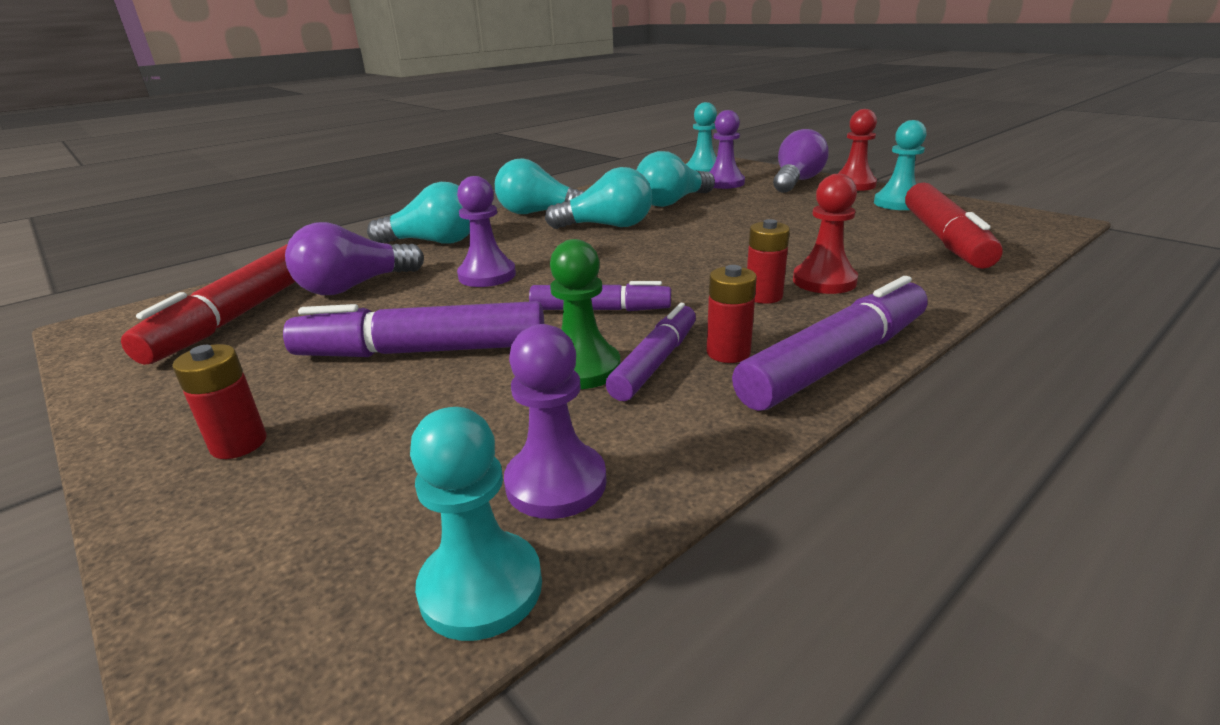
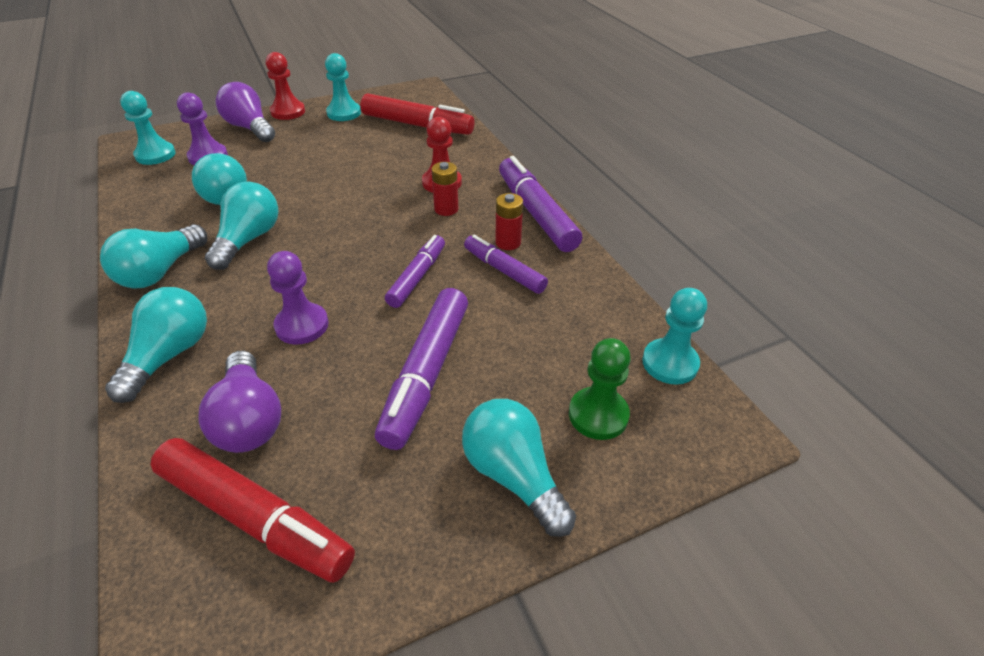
camera: 75 degrees left, 15 degrees up
red battery [172,344,267,459] -> turquoise light bulb [462,399,576,537]
purple pawn [504,324,607,519] -> none
green pawn [550,239,621,389] -> green pawn moved to [569,338,631,440]

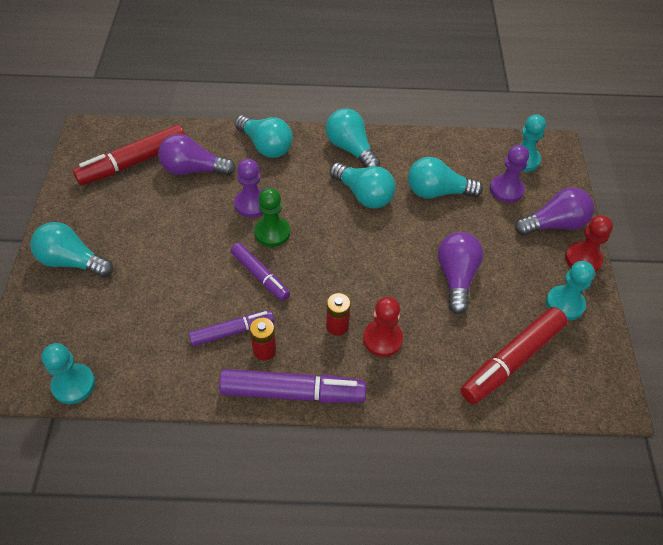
camera: 115 degrees right, 10 degrees up
purple marker [375,288,468,450] -> none
turquoise light bulb [462,399,576,537] -> turquoise light bulb turned 150 degrees counterclockwise [30,222,113,277]
green pawn [569,338,631,440] -> green pawn moved to [254,188,290,247]
none -> purple light bulb [438,232,483,314]

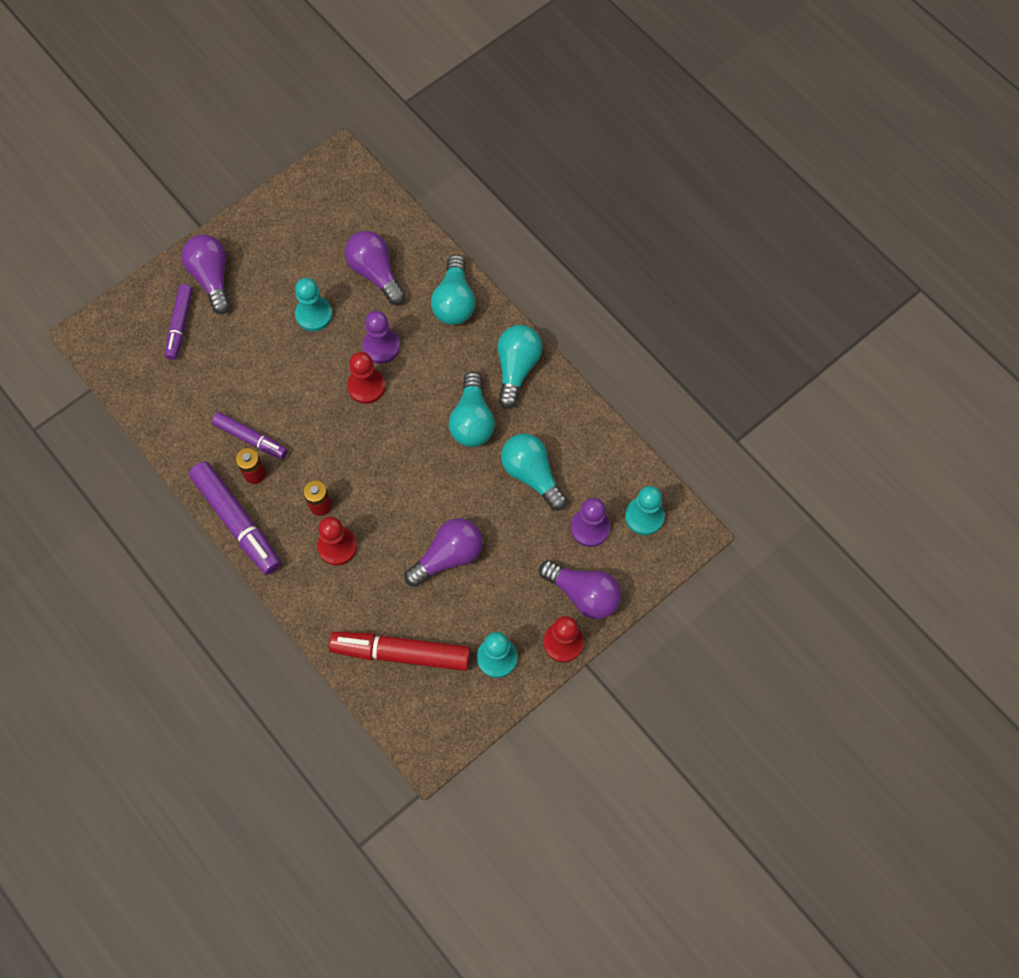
camera: 50 degrees right, 15 degrees up
turquoise light bulb [30,222,113,277] -> purple light bulb [181,235,230,314]
turquoise pawn [42,343,95,404] -> turquoise pawn moved to [295,278,332,331]
red marker [73,125,185,185] -> none
purple marker [231,243,290,301] -> purple marker moved to [165,284,193,360]
green pawn [254,188,290,247] -> red pawn [347,352,385,404]

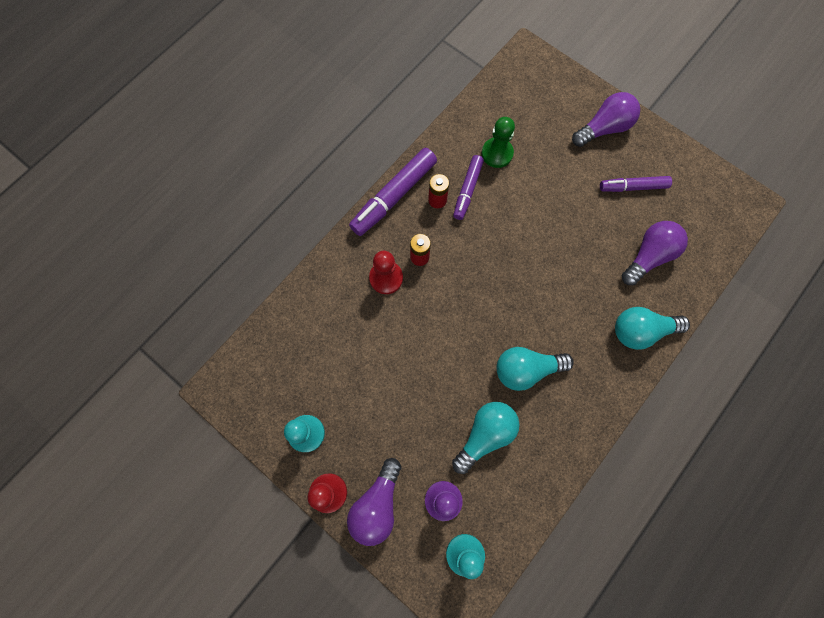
camera: 80 degrees right, 5 degrees up
purple marker [165,284,193,360] -> purple marker moved to [600,176,672,192]
turquoise pawn [295,278,332,331] -> none
red marker [329,632,470,671] -> none
red pawn [347,352,385,404] -> none
purple pawn [362,311,400,364] -> none
purple light bulb [404,518,483,587] -> none
turquoise light bulb [497,325,543,409] -> none
none -> green pawn [482,117,515,168]

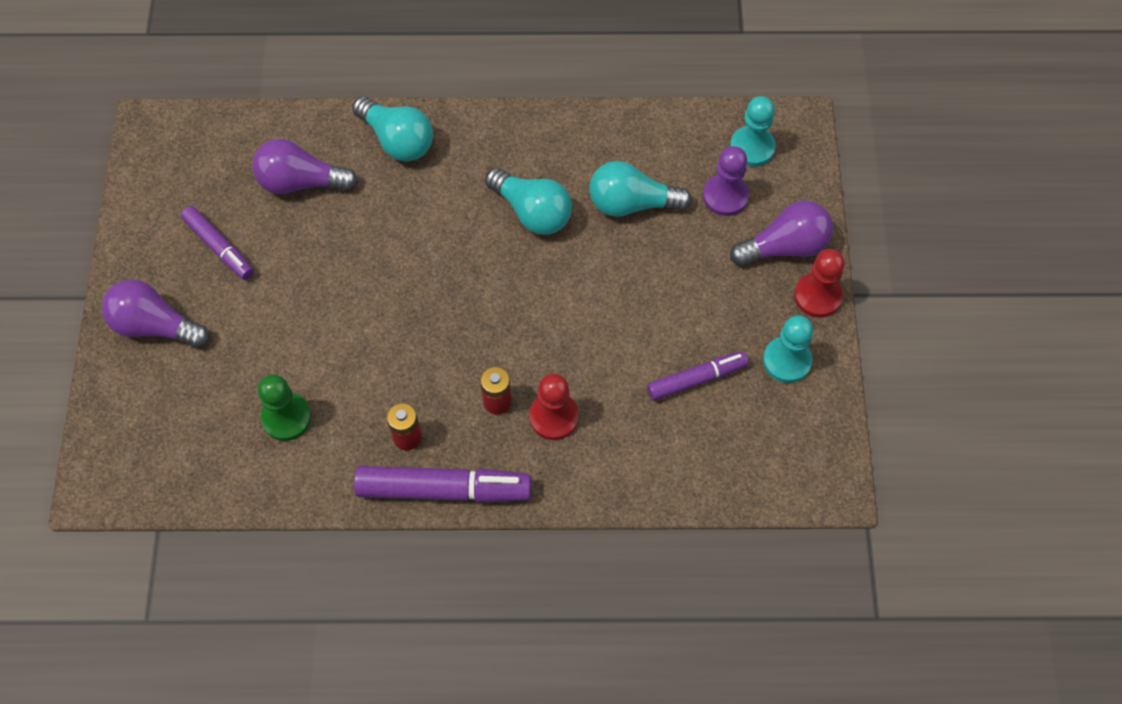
camera: 130 degrees left, 10 degrees down
purple marker [453,155,484,220] -> purple marker moved to [647,351,748,401]

